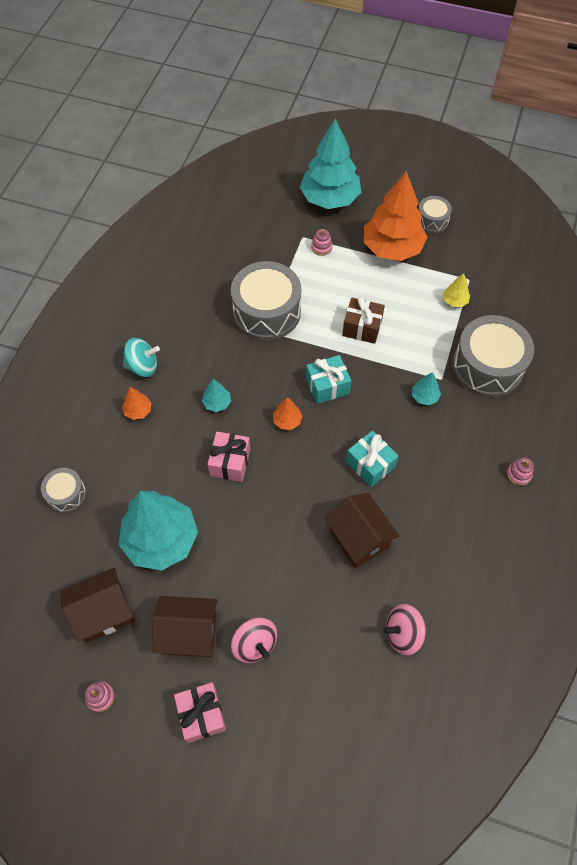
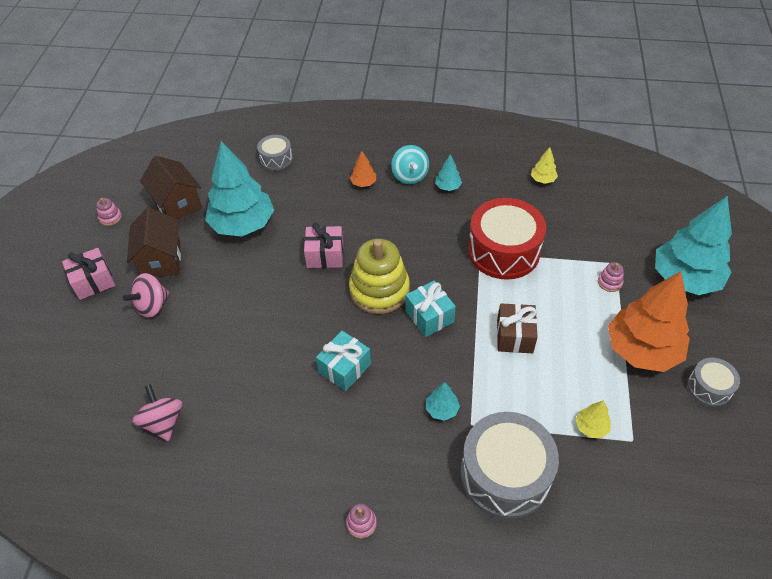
camera: 80 degrees right, 10 degrees down
turquoise tree [202,379,231,412] -> turquoise tree moved to [435,154,462,191]
grey drum [231,261,301,340] -> red drum [468,198,546,280]
orange tree [273,397,302,430] -> yellow stacking toy [349,239,410,314]
brown house [325,493,399,568] -> none
none -> yellow tree [531,147,558,184]

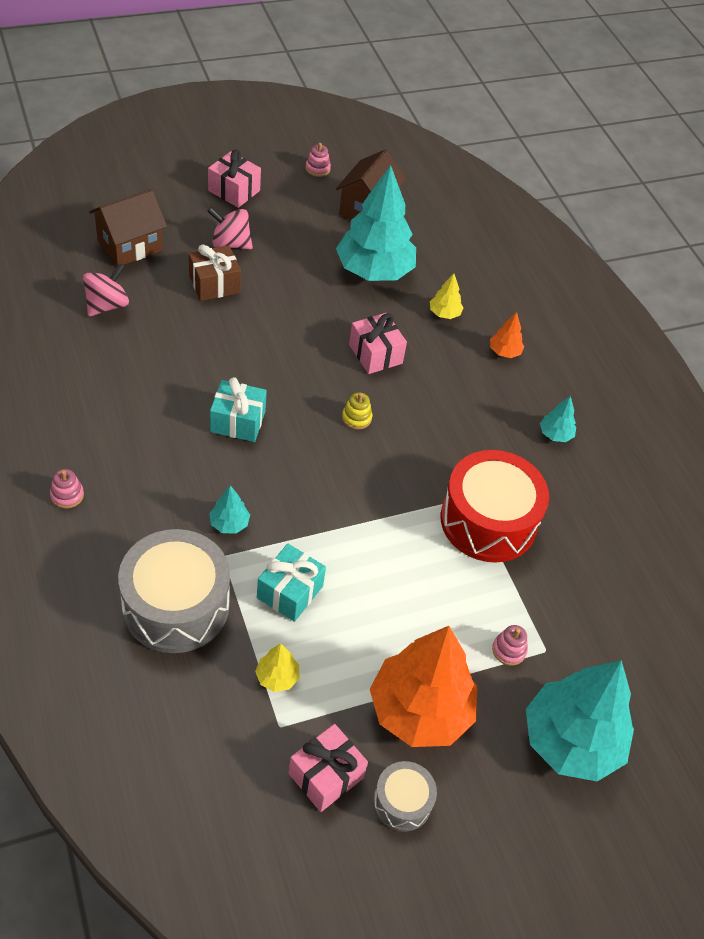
camera: 55 degrees right, 0 degrees up
brown house [127,207,181,277] -> brown house moved to [89,189,167,266]
grey drum [257,135,293,171] -> none
yellow stacking toy [349,239,410,314] -> yellow stacking toy [342,392,372,430], size x0.40
turquoise spinning top [391,145,429,184] -> none
turquoise gift [405,280,456,337] -> turquoise gift moved to [257,544,326,622]
brown gift [497,303,538,353] -> brown gift moved to [189,245,241,301]
yellow tree [531,147,558,184] -> yellow tree moved to [430,274,464,319]
none -> pink gift [288,724,368,812]

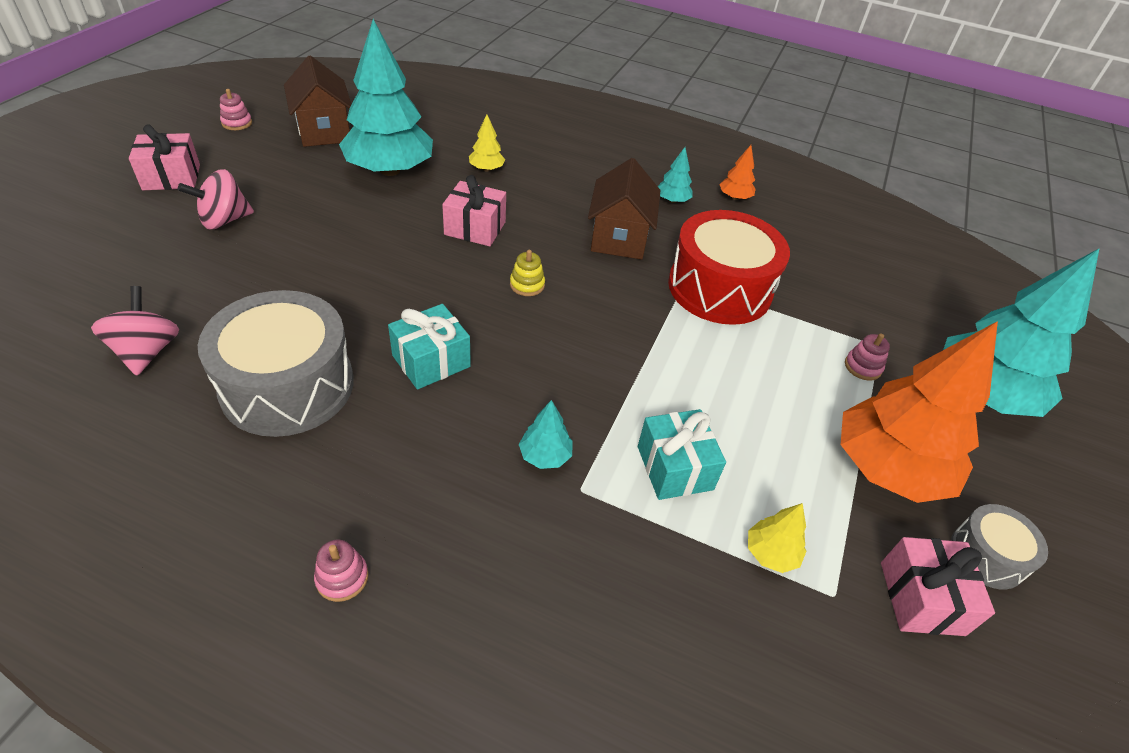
camera: 45 degrees left, 5 degrees down
brown house [89,189,167,266] -> brown house moved to [588,158,660,259]
grey drum [118,529,230,653] -> grey drum moved to [198,290,354,437]
brown gift [189,245,241,301] -> none
orange tree [490,312,524,358] -> orange tree moved to [719,145,755,200]

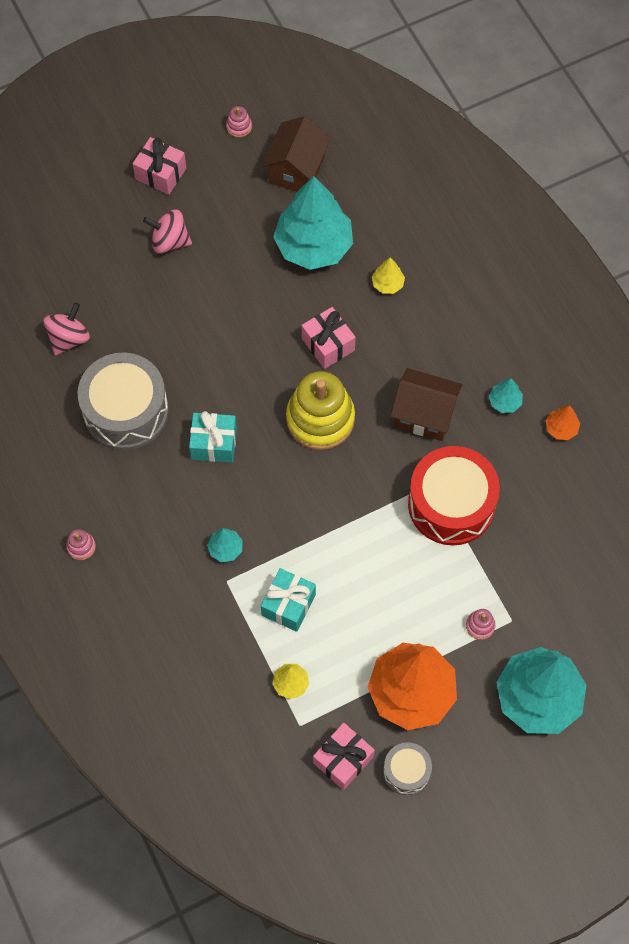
camera: 45 degrees right, 20 degrees up
yellow stacking toy [510,250,545,296] -> yellow stacking toy [286,371,355,450], size x2.47
brown house [588,158,660,259] -> brown house turned 60 degrees clockwise [391,368,462,441]

